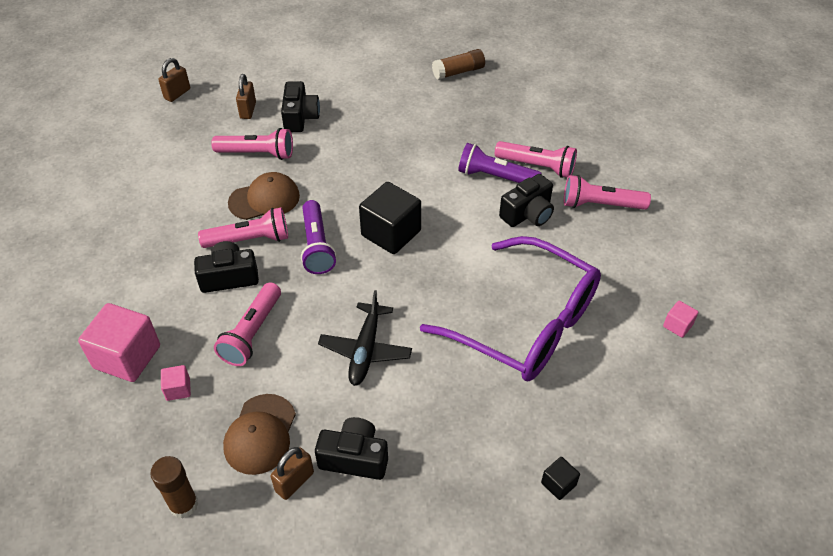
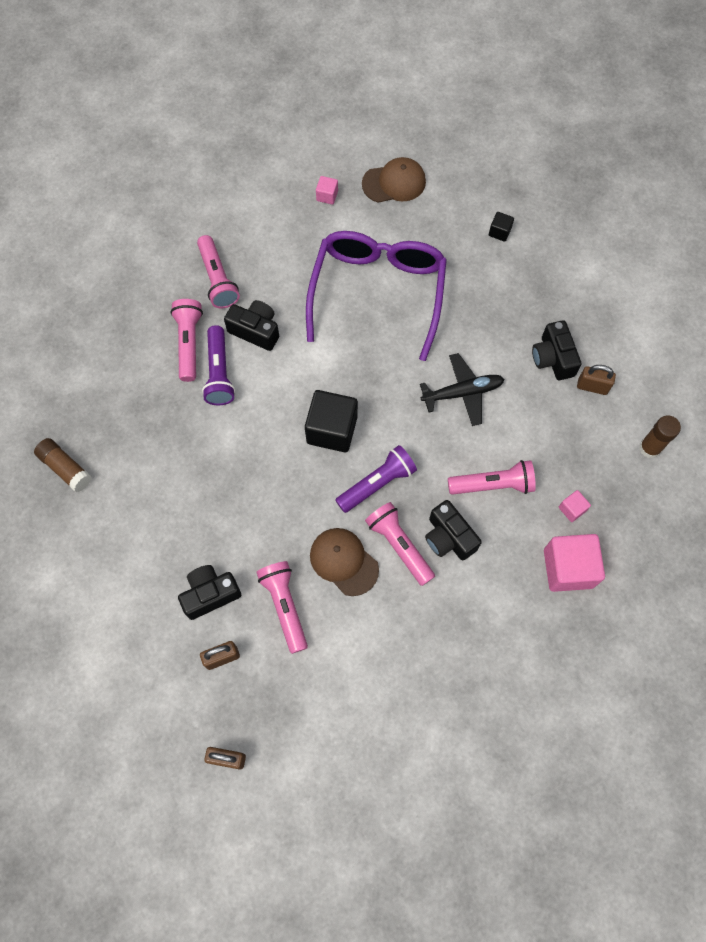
camera: 115 degrees left, 20 degrees up
brown cap [223,394,296,475] -> brown cap moved to [362,157,426,203]

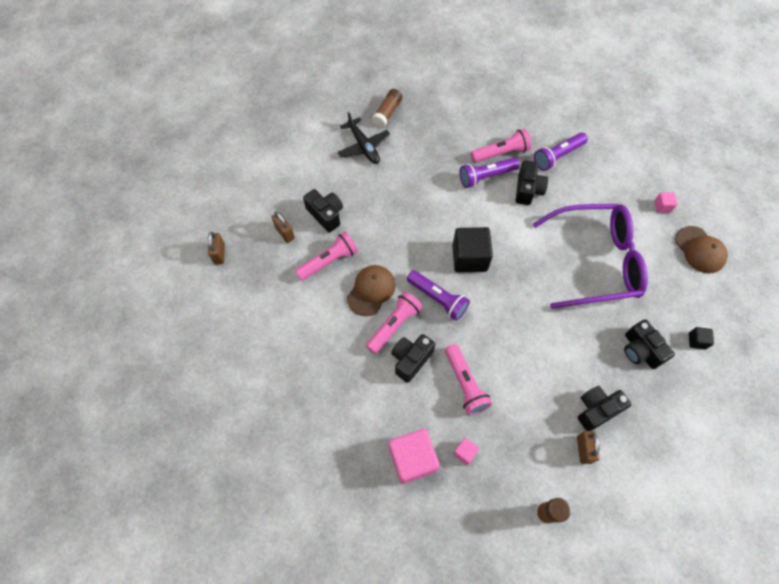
camera: 75 degrees right, 5 degrees down
pink flashlight [197,235,240,309] -> purple flashlight [534,132,588,171]
black plane [420,353,504,426] -> black plane moved to [338,112,390,164]
none -> black camera [624,319,675,369]

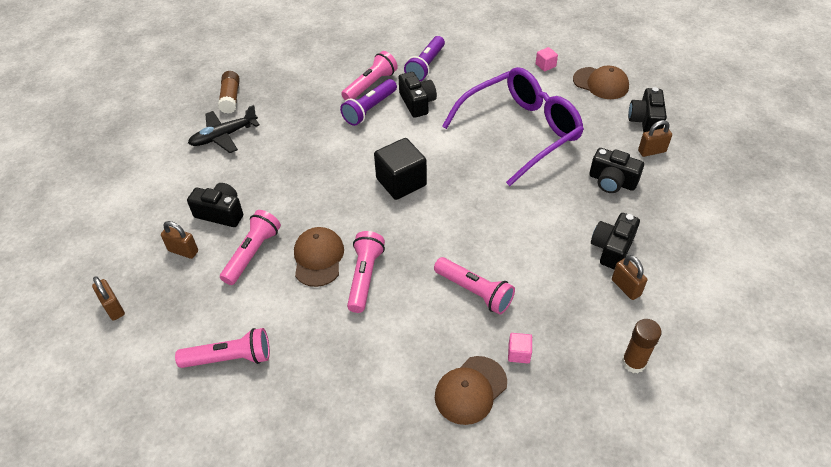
camera: 30 degrees left, 15 degrees down
black plane [338,112,390,164] -> black plane turned 120 degrees clockwise [188,105,260,153]
pink cube [389,429,440,484] -> brown cap [435,356,507,425]
black camera [391,334,435,383] -> black camera moved to [628,87,667,133]
purple flashlight [407,270,470,321] -> none
black cube [689,327,714,350] -> brown padlock [638,120,672,157]
none -> pink flashlight [175,328,270,368]

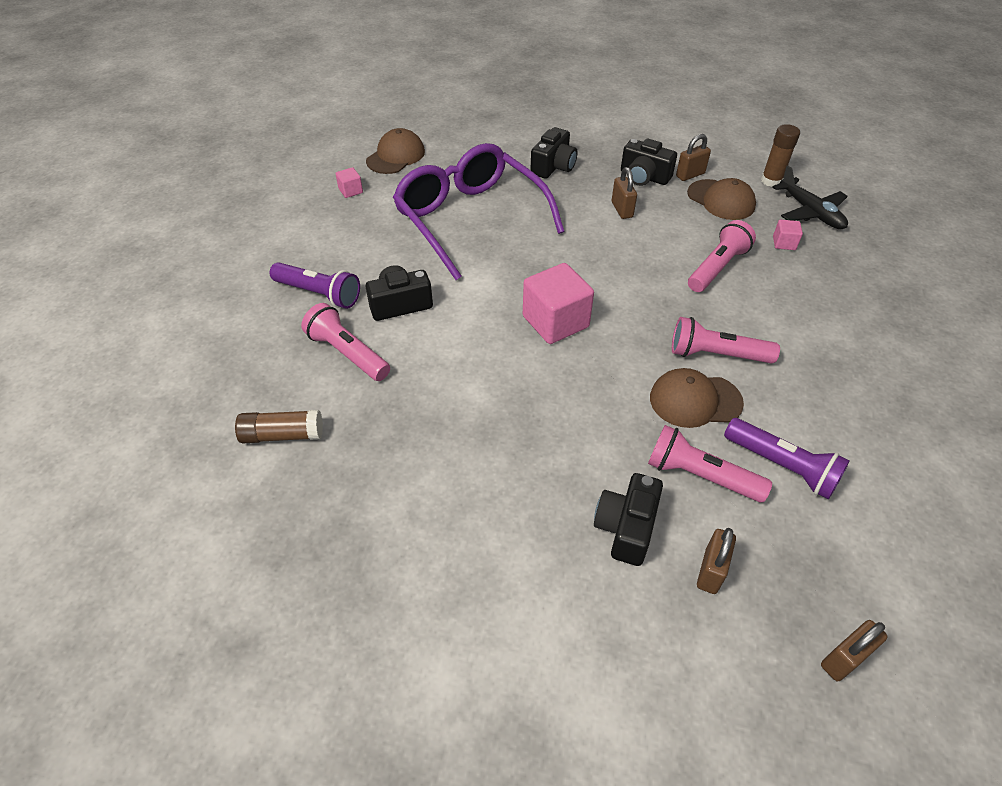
camera: 90 degrees left, 0 degrees up
pink flashlight [175,328,270,368] -> none
black plane [188,105,260,153] -> black plane moved to [772,166,848,229]
brown glue stick [218,71,240,114] -> brown glue stick moved to [235,410,323,443]
purple flashlight [340,79,397,126] -> purple flashlight moved to [724,418,850,500]
black cube [374,138,427,200] -> pink cube [523,263,594,344]
brown cap [435,356,507,425] -> brown cap moved to [687,178,756,220]
black camera [628,87,667,133] -> none
brown padlock [638,120,672,157] -> brown padlock moved to [612,167,637,219]

